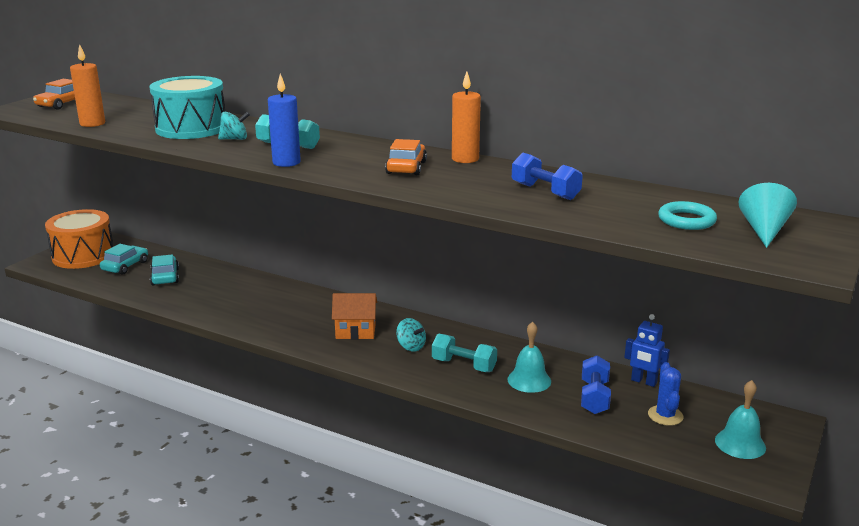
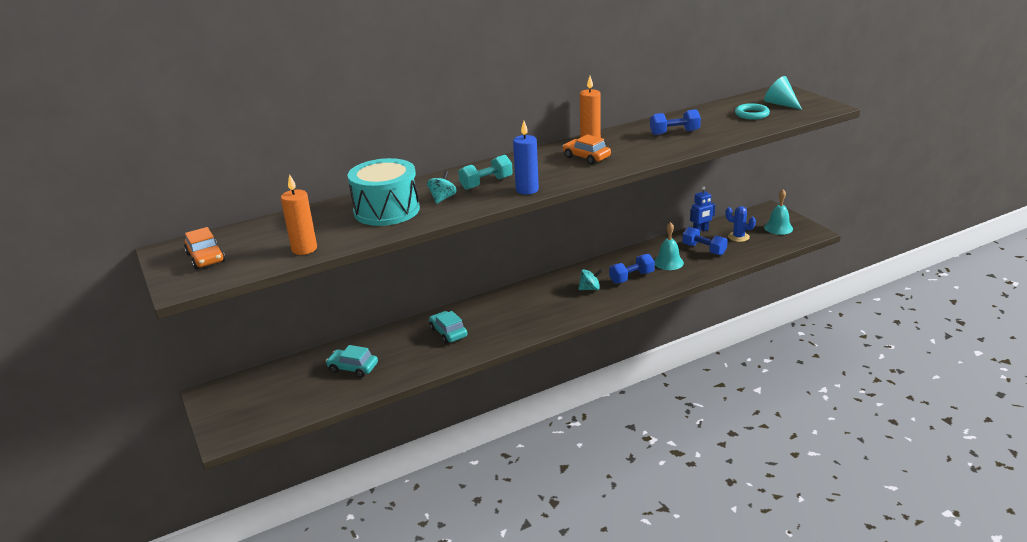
camera: 55 degrees left, 5 degrees up
orange drum [45,209,114,269] -> none
turquoise car [100,244,148,275] -> turquoise car moved to [429,311,468,344]
orange house [332,293,377,340] -> none
turquoise dumbbell [432,334,497,372] -> blue dumbbell [609,254,655,284]

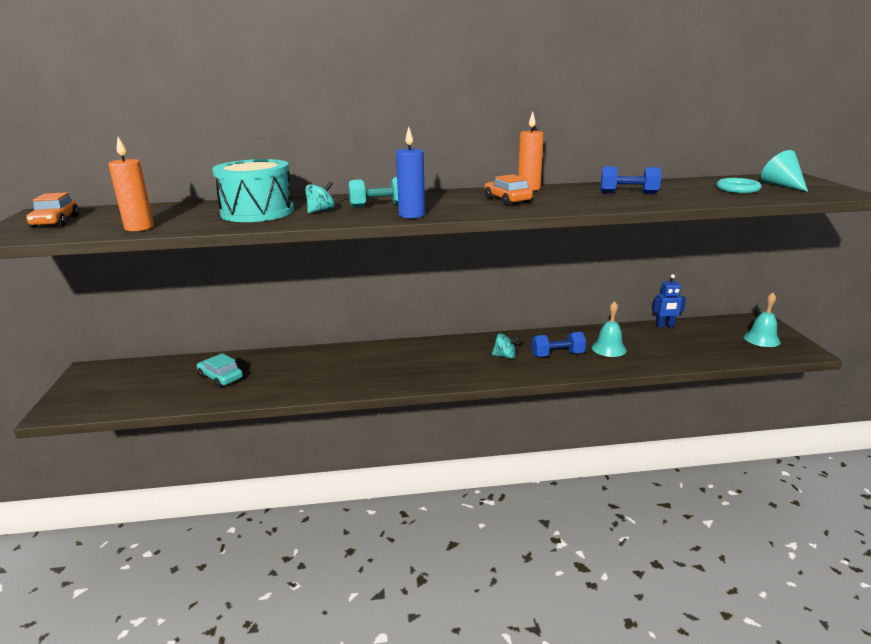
camera: 20 degrees right, 5 degrees down
turquoise car [429,311,468,344] -> none
blue dumbbell [682,227,728,255] -> none
blue cactus [725,206,756,242] -> none

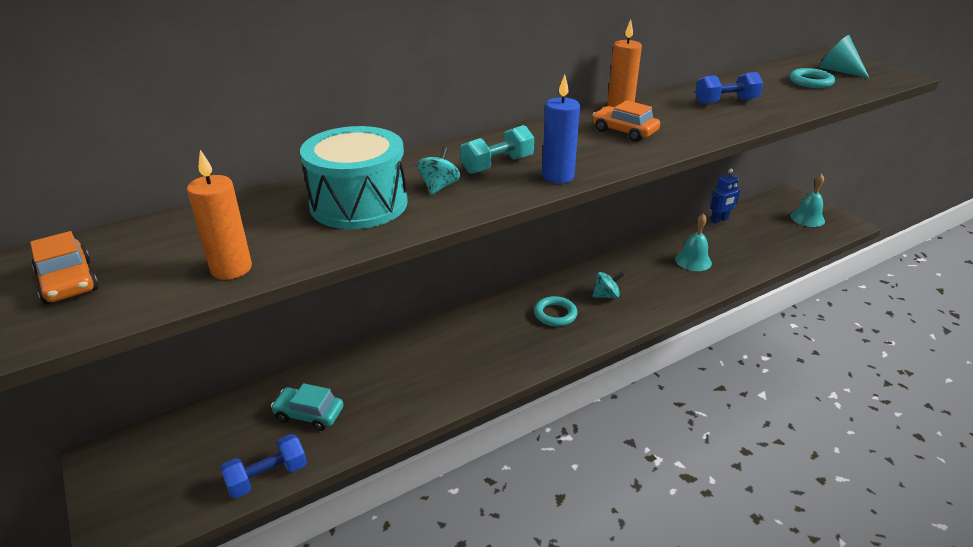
camera: 25 degrees left, 10 degrees up
blue dumbbell [531,332,586,357] -> blue dumbbell moved to [220,434,307,498]
none -> turquoise ring [534,296,577,326]

